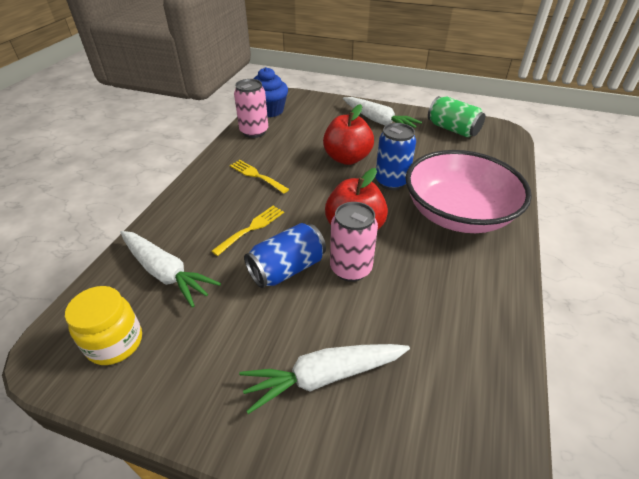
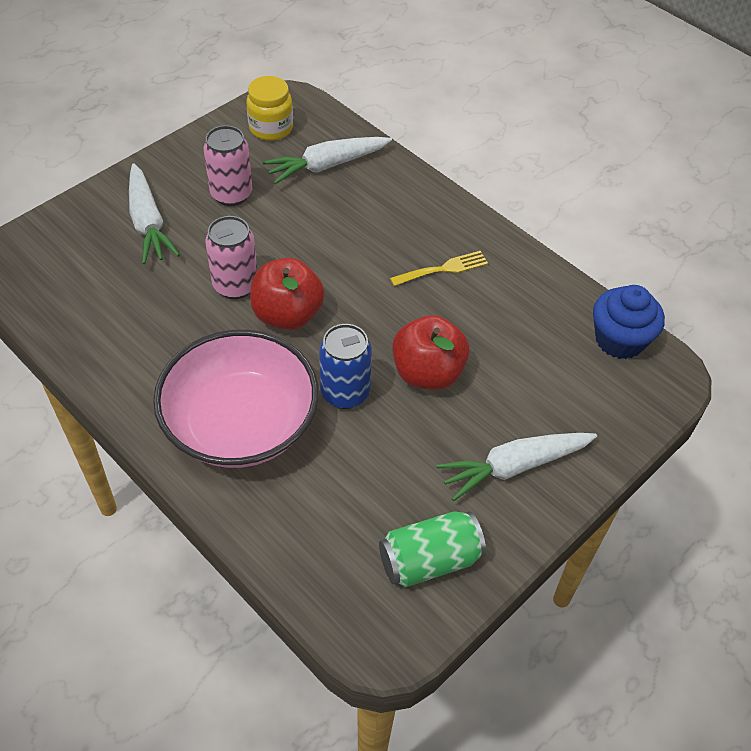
camera: 115 degrees right, 10 degrees up
yellow fork [211,206,284,256] -> none
pink can [234,79,268,138] -> pink can moved to [204,125,252,206]
white carrot [239,344,410,414] -> white carrot turned 150 degrees clockwise [129,163,180,264]
blue can [244,223,326,288] -> none

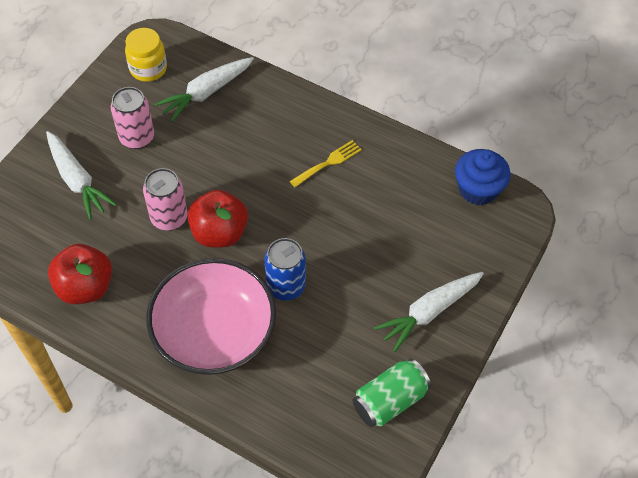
camera: 15 degrees left, 5 degrees up
red apple [392,315,470,390] -> red apple moved to [48,244,112,304]

